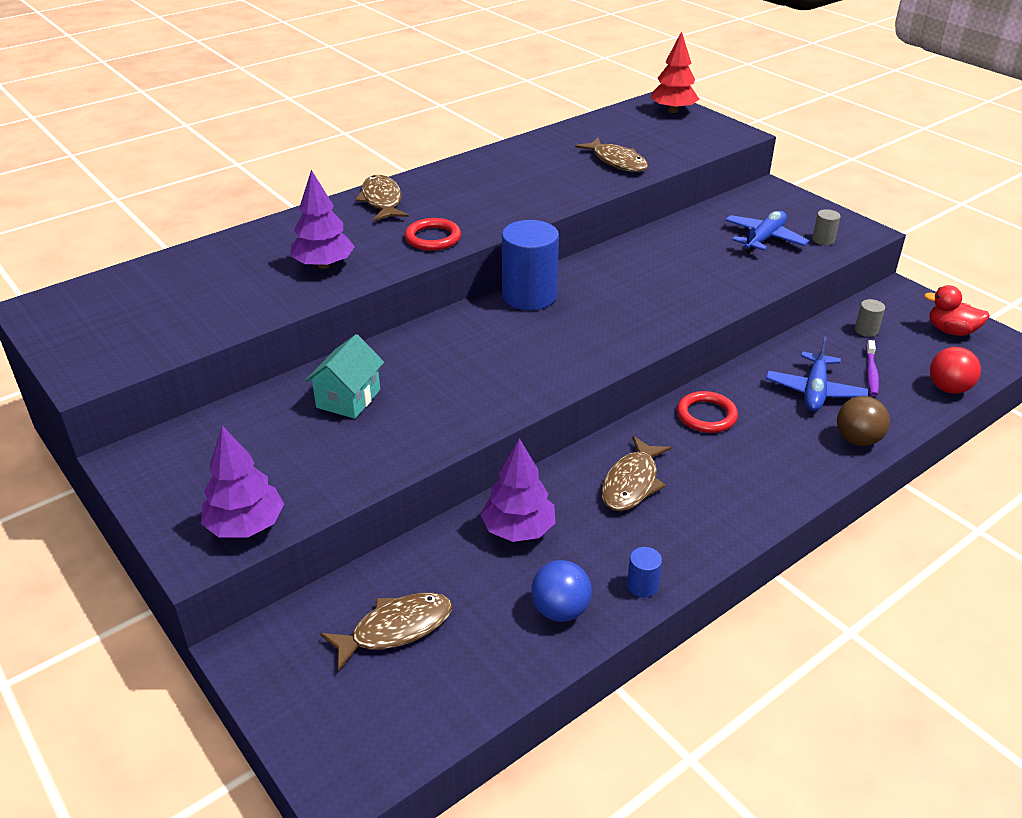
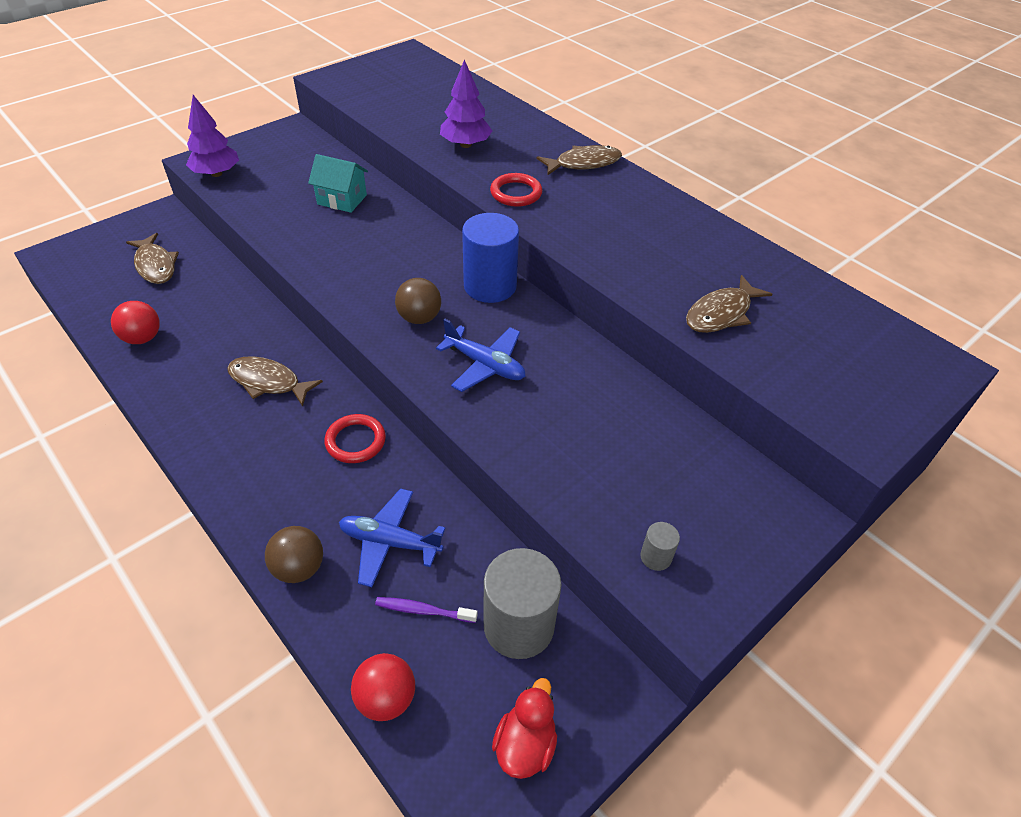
camera: 85 degrees right, 10 degrees up
purple tree [480,438,555,542] -> none
blue ball [531,560,592,622] -> red ball [111,301,160,344]
blue cylinder [627,547,662,598] -> none
red tree [650,31,700,113] -> none
blue plane [725,211,809,253] -> blue plane moved to [436,319,525,392]
grey cylinder [855,299,885,337] -> grey cylinder [484,548,561,659], size x2.29
none -> brown ball [395,278,441,324]

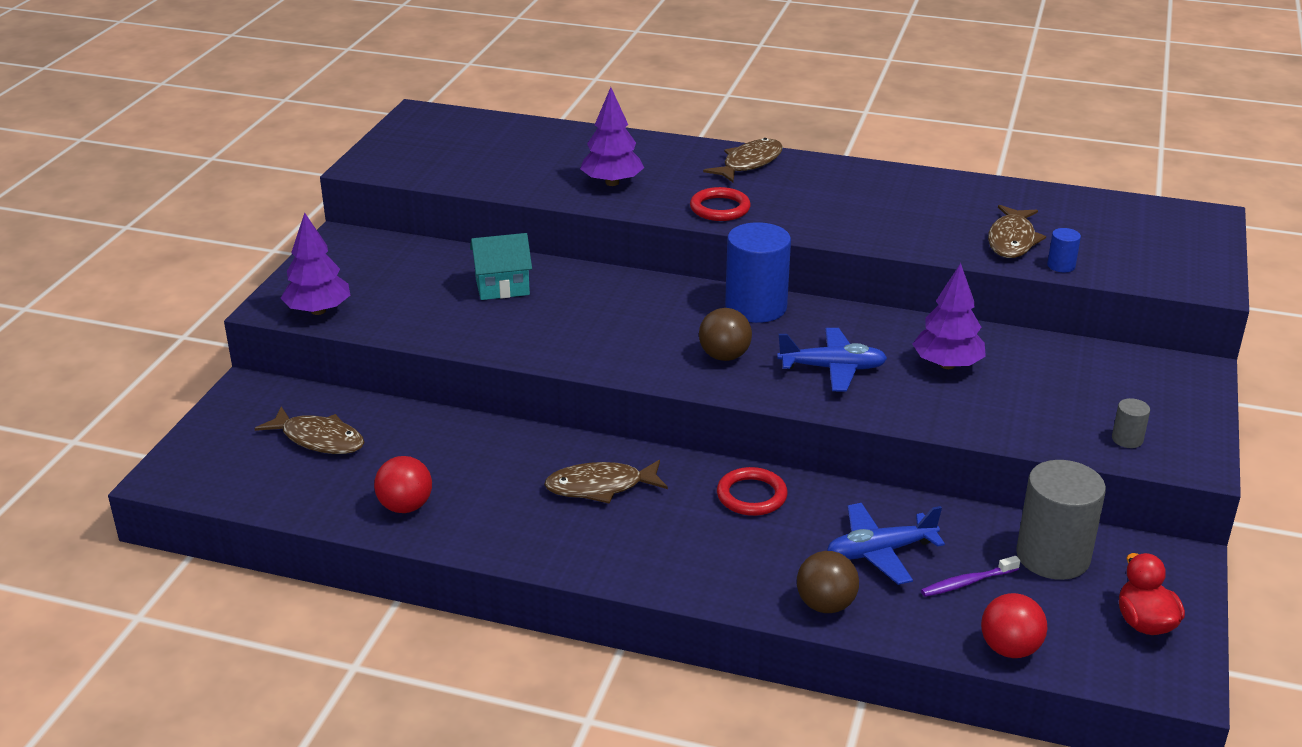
camera: 30 degrees left, 15 degrees down
none -> purple tree [913,263,986,369]
none -> blue cylinder [1047,228,1081,272]

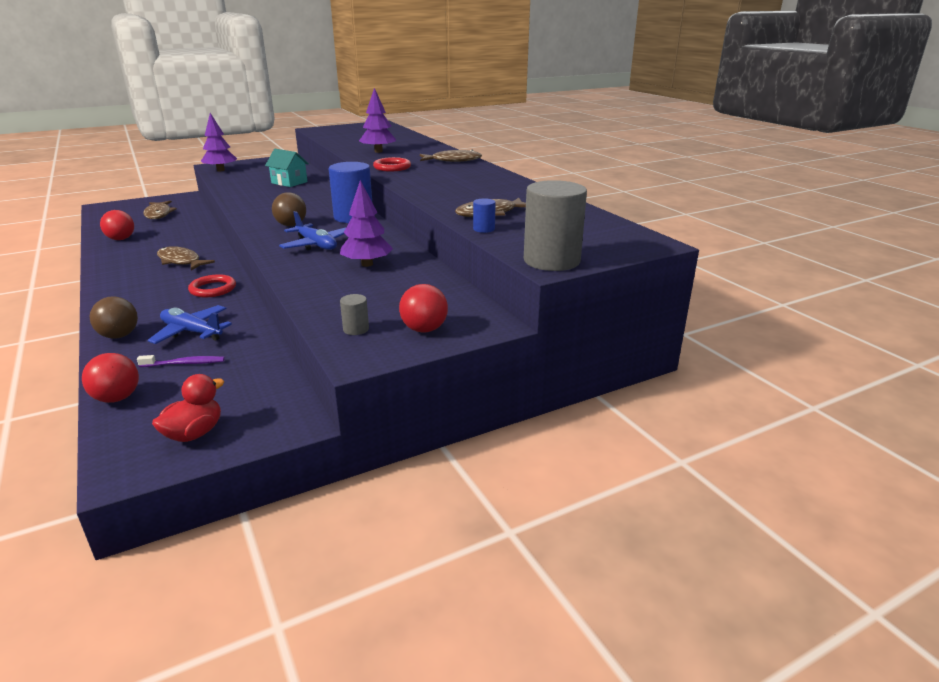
camera: 45 degrees right, 5 degrees down
purple toothbrush [921,556,1020,597] -> purple toothbrush turned 150 degrees clockwise [137,355,225,367]
grey cylinder [1016,460,1106,580] -> grey cylinder moved to [524,180,587,271]
none -> red ball [399,284,448,333]

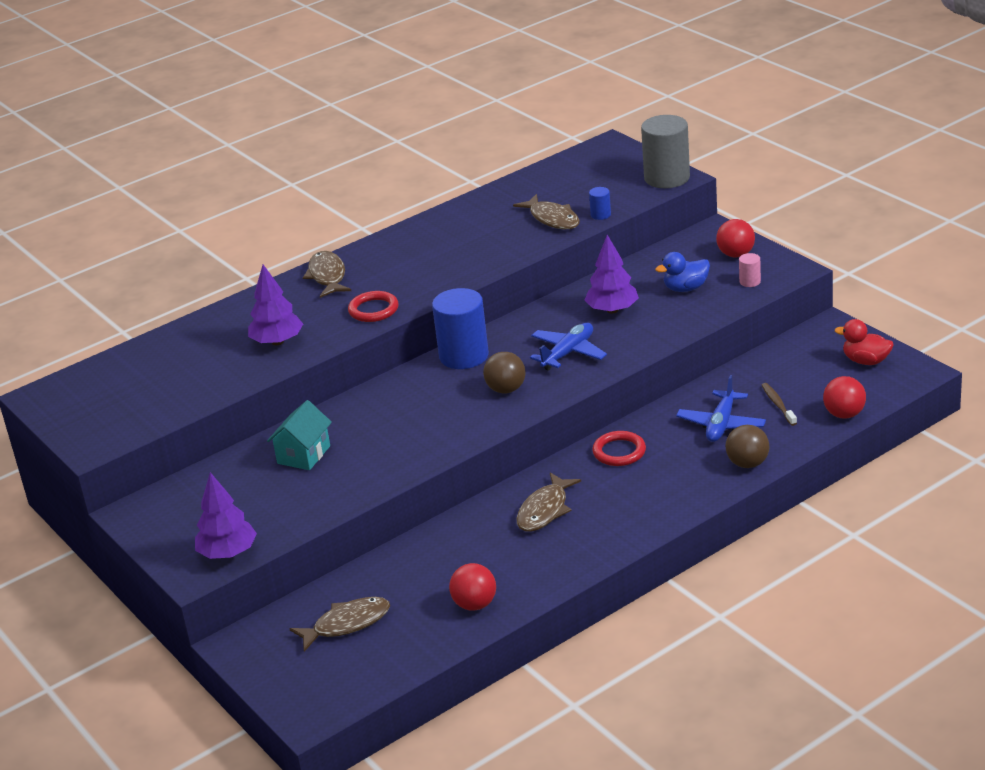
camera: 95 degrees left, 5 degrees up
purple toothbrush [137,355,225,367] -> brown toothbrush [761,383,797,426]
grey cylinder [340,294,369,335] -> pink cylinder [739,253,761,287]
none -> blue duck [655,252,710,292]

